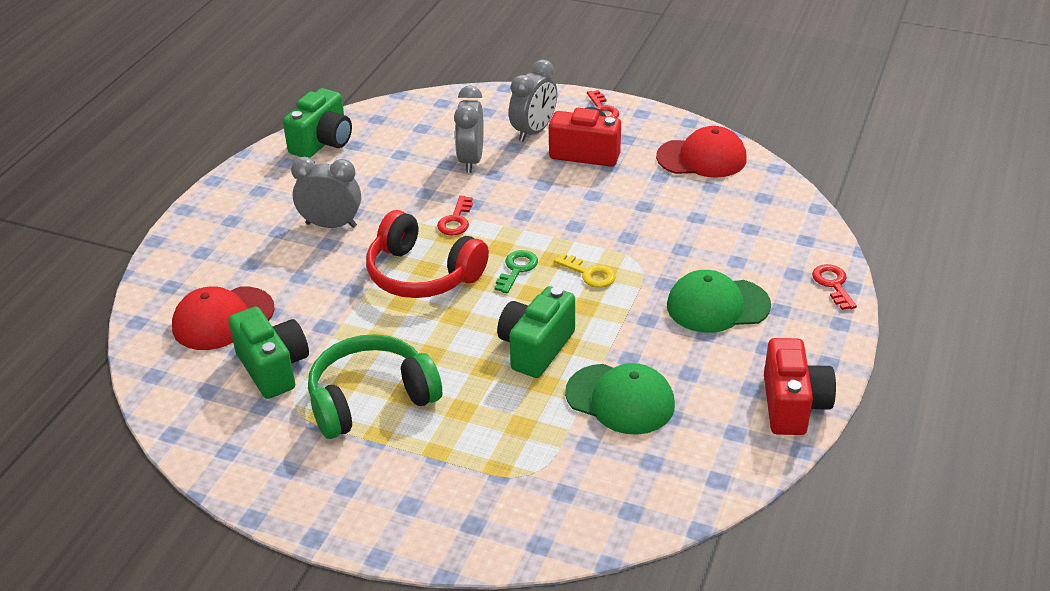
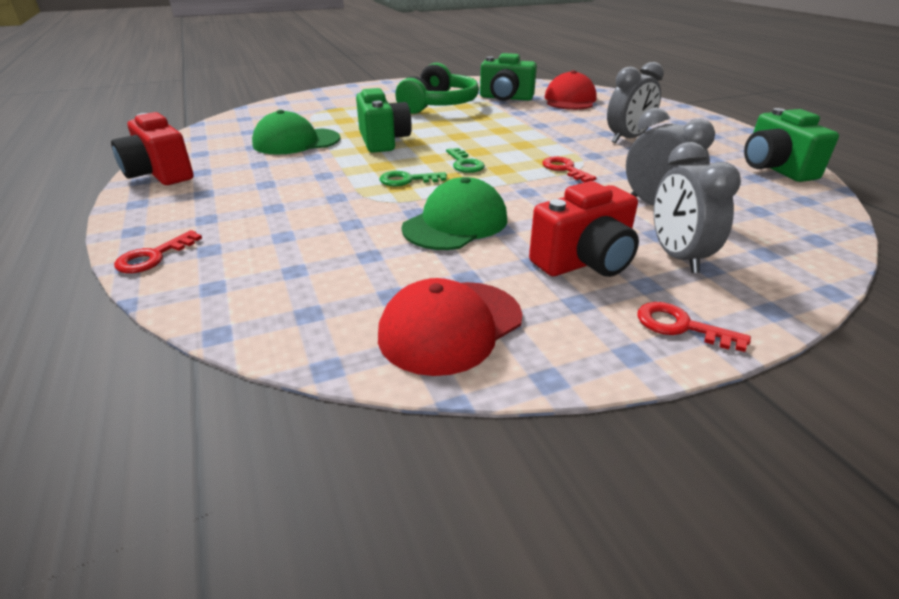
camera: 135 degrees right, 5 degrees down
red headphones [366,210,489,298] -> none
yellow key [554,254,616,288] -> green key [379,171,447,187]
green cap [667,270,771,333] -> green cap moved to [402,177,507,250]
red key [812,264,857,310] -> red key turned 90 degrees clockwise [114,230,202,273]

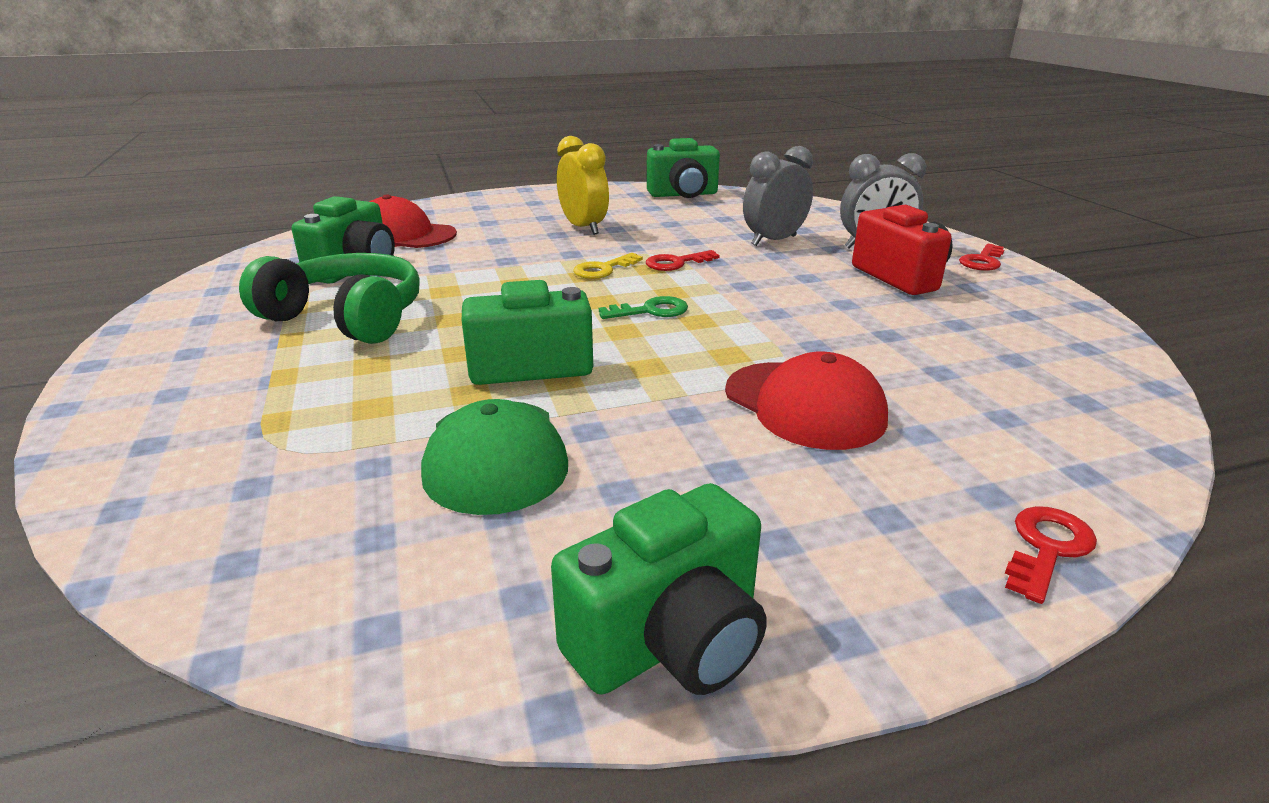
camera: 85 degrees left, 5 degrees down
red camera [111,112,194,185] -> green camera [551,483,767,695]
red key [114,230,202,273] -> red key turned 90 degrees counterclockwise [1005,506,1097,604]
red cap [378,278,522,376] -> red cap moved to [725,352,888,450]
green key [379,171,447,187] -> none
green cap [402,177,507,250] -> none
grey clock [607,62,664,143] -> yellow clock [557,136,609,235]
none -> yellow key [573,253,643,279]

